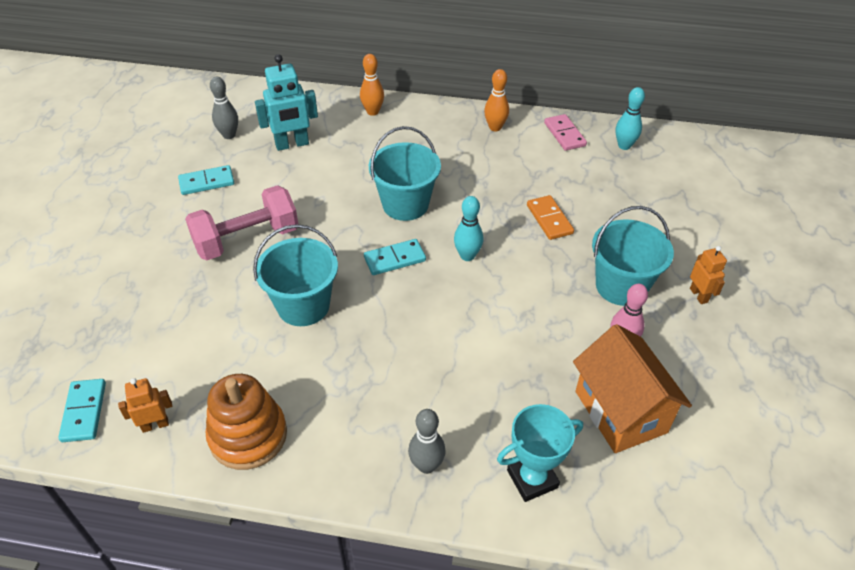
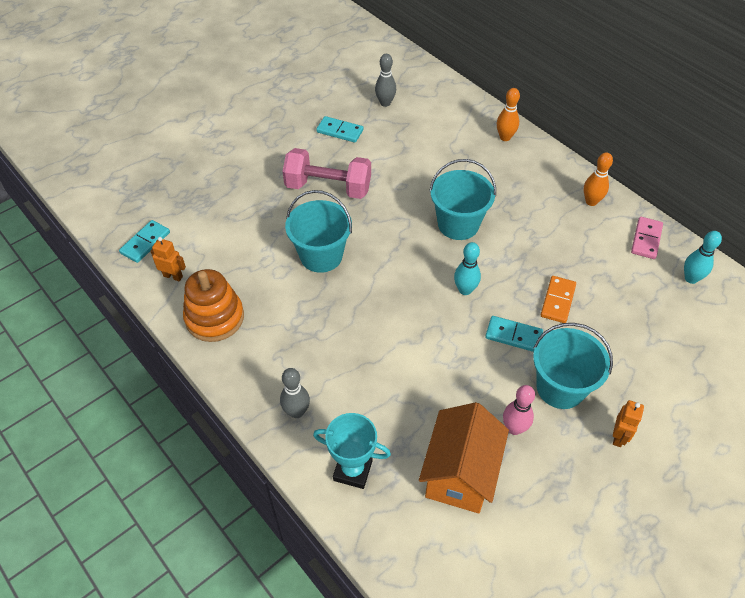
camera: 40 degrees right, 5 degrees up
turquoise robot [255,54,318,151] -> none
turquoise domino [364,239,426,275] -> turquoise domino moved to [485,316,543,352]

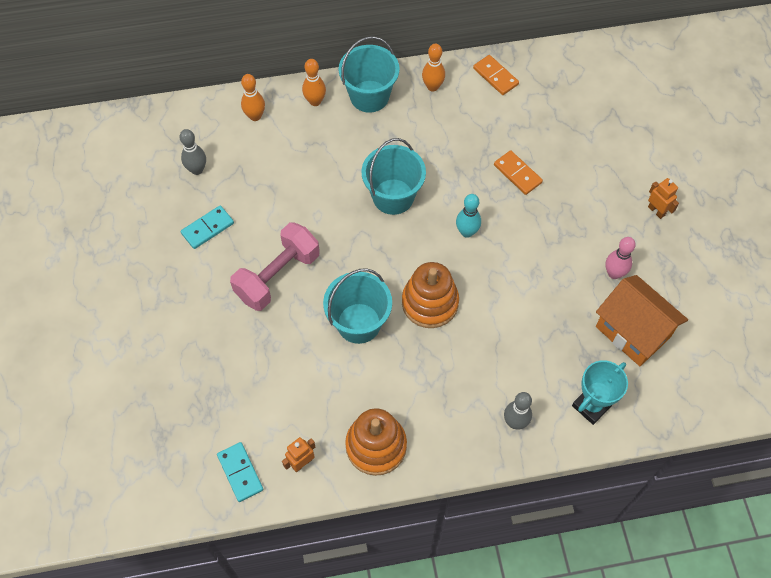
camera: 60 degrees left, 10 degrees up
turquoise domino [485,316,543,352] -> none
turquoise bucket [533,323,613,409] -> turquoise bucket moved to [339,36,399,113]
pink domino [631,217,663,259] -> orange domino [473,55,519,95]
turquoise bowling pin [684,231,722,284] -> none
none -> orange bowling pin [241,74,265,121]
none -> orange stacking toy [402,262,459,328]

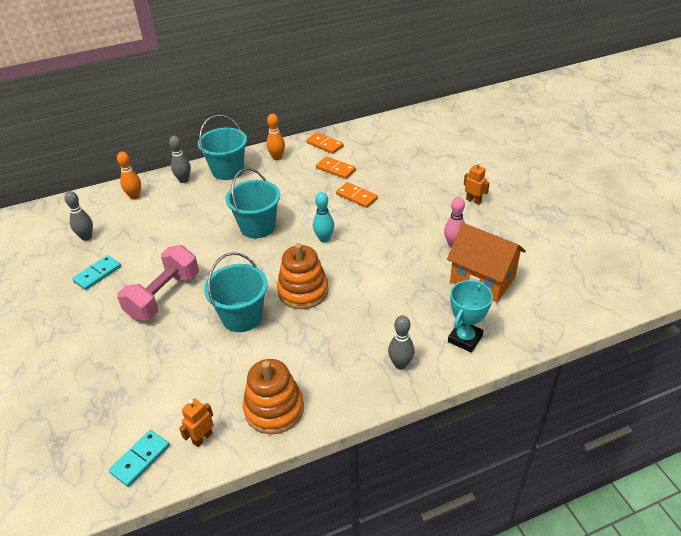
camera: 10 degrees left, 20 degrees down
turquoise domino [217,442,263,502] -> turquoise domino turned 75 degrees clockwise [109,430,170,487]
orange bowling pin [302,59,326,106] -> grey bowling pin [169,136,191,183]
none -> orange domino [316,156,356,179]

